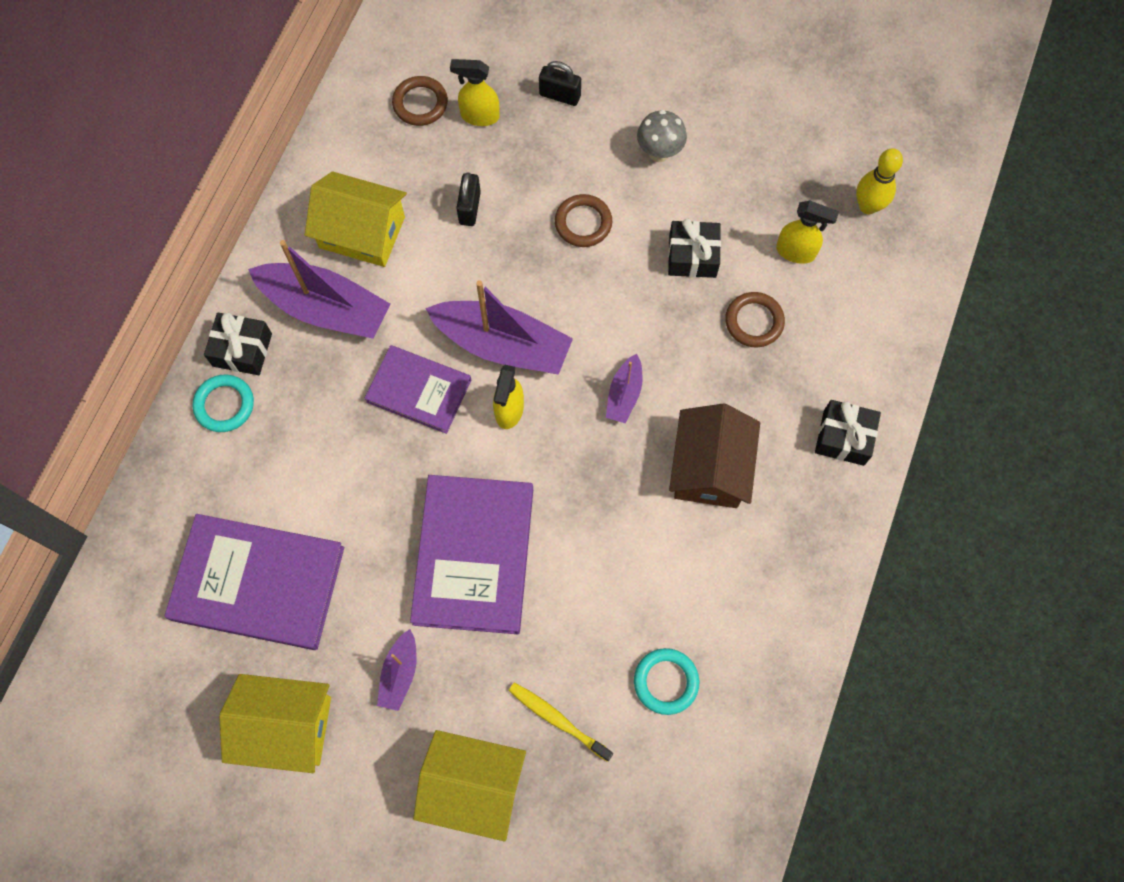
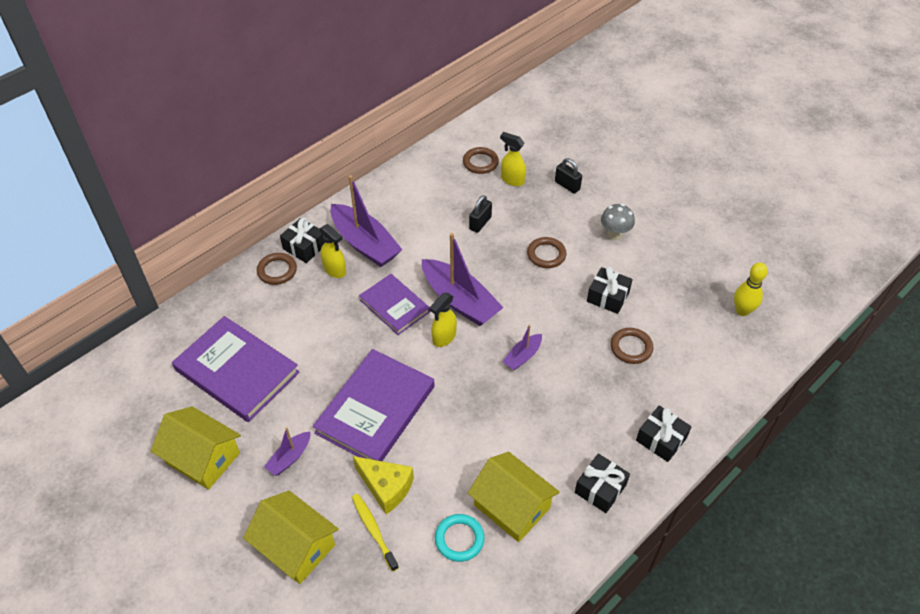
camera: 25 degrees right, 20 degrees down
turquoise ring [193,374,254,432] -> brown ring [257,253,297,285]
yellow house [305,171,407,267] -> yellow house moved to [468,452,560,542]
brown house [669,403,760,508] -> none
yellow spray bottle [776,201,839,264] -> yellow spray bottle moved to [320,224,346,278]
none -> yellow cheese [353,456,414,514]
none -> black gift [575,453,630,513]

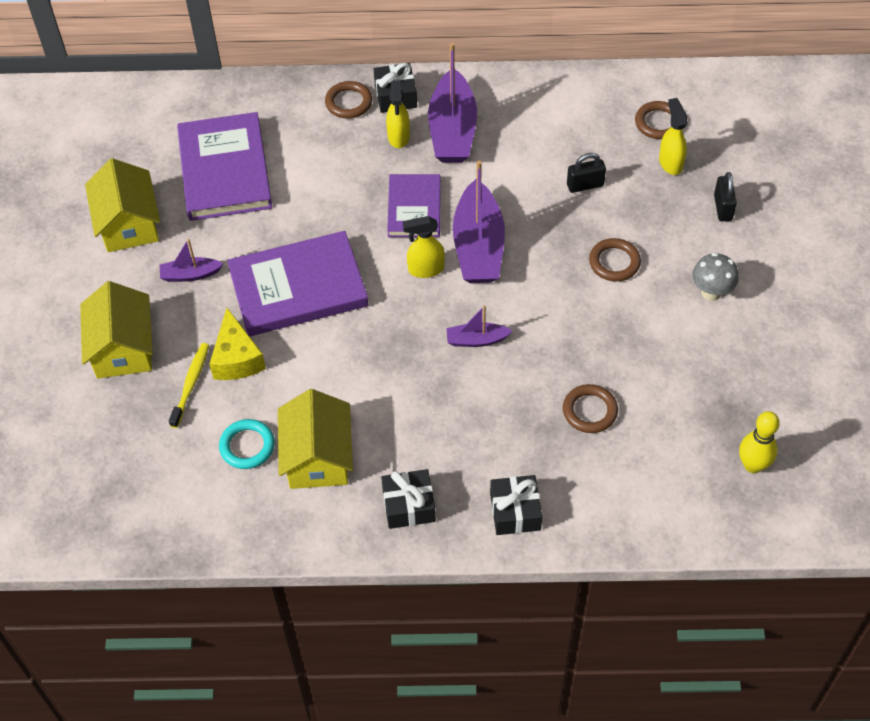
camera: 45 degrees right, 5 degrees up
black gift [587,267,633,314] -> none

